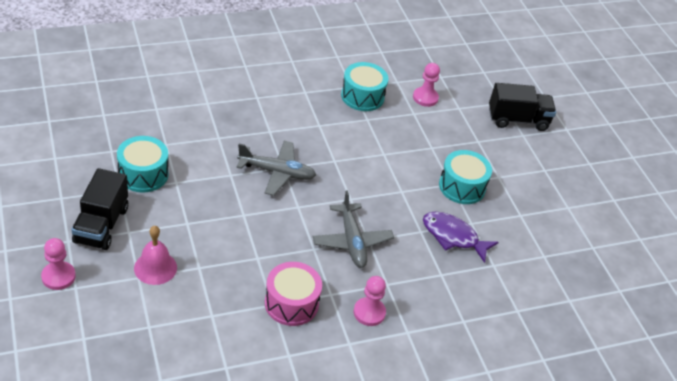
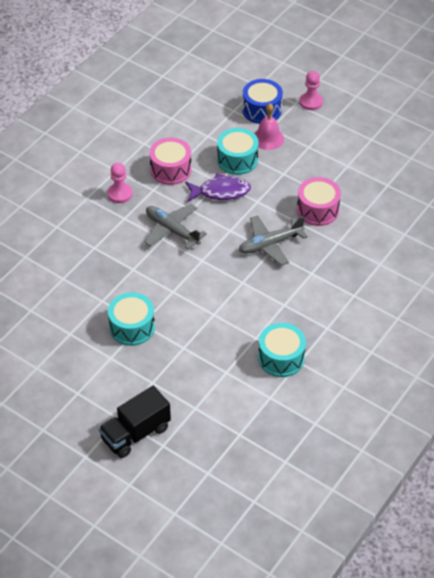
camera: 150 degrees right, 5 degrees up
black truck [71,168,128,250] -> none
turquoise drum [117,136,168,192] -> turquoise drum moved to [217,128,259,175]
pink pawn [413,63,440,107] -> none
purple fish [423,211,499,263] -> purple fish moved to [185,174,251,202]
none -> blue drum [242,79,283,124]
none -> pink drum [297,177,341,226]

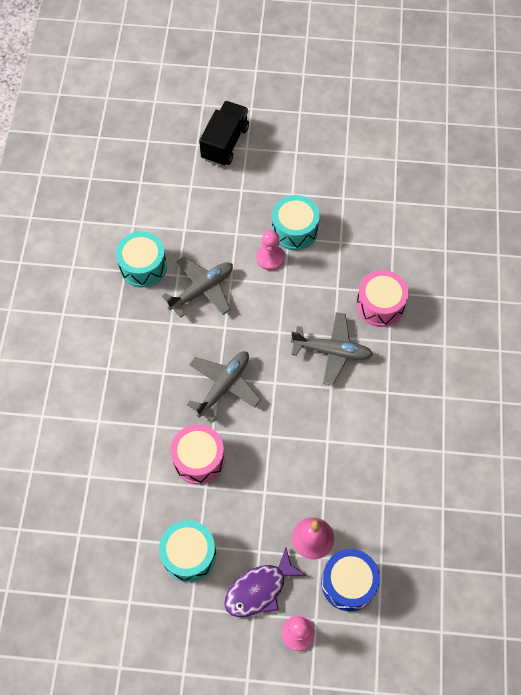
camera: 150 degrees right, 15 degrees up
pink pawn [107,163,133,203] -> pink pawn moved to [256,230,284,271]
pink drum [149,138,191,185] -> pink drum moved to [356,270,409,327]
purple fish [185,174,251,202] -> purple fish moved to [224,548,307,617]
turquoise drum [217,128,259,175] -> turquoise drum moved to [159,520,216,582]
none -> grey plane [162,257,233,318]

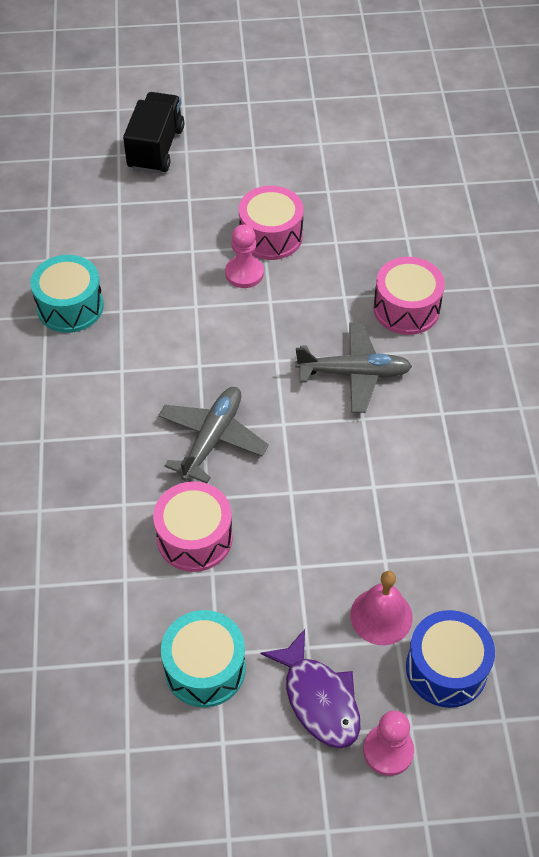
camera: 10 degrees left, 10 degrees down
grey plane [162,257,233,318] -> none
purple fish [224,548,307,617] -> purple fish turned 75 degrees counterclockwise [261,629,361,748]
turquoise drum [272,195,320,250] -> pink drum [239,186,304,260]

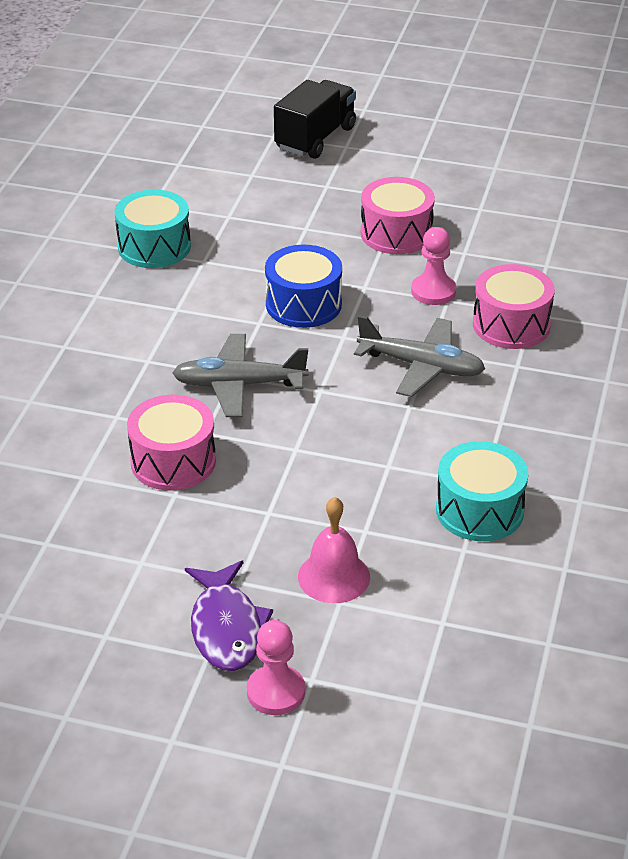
camera: 20 degrees right, 15 degrees down
grey plane [158,387,269,483] -> grey plane turned 135 degrees counterclockwise [172,334,308,417]
turquoise drum [161,610,246,708] -> turquoise drum moved to [436,441,528,541]
pink pawn [225,224,264,288] -> pink pawn moved to [411,227,456,305]
blue drum [406,610,495,708] -> blue drum moved to [265,245,342,328]

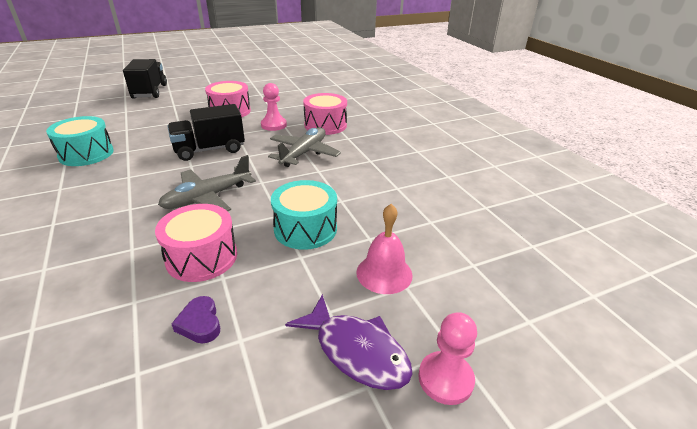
camera: 40 degrees left, 5 degrees down
blue drum [265,245,342,328] -> black truck [167,104,245,161]
grey plane [354,315,485,397] -> grey plane turned 45 degrees counterclockwise [268,127,341,167]
turquoise drum [436,441,528,541] -> turquoise drum moved to [271,180,337,250]
none -> purple heart [171,296,220,344]

